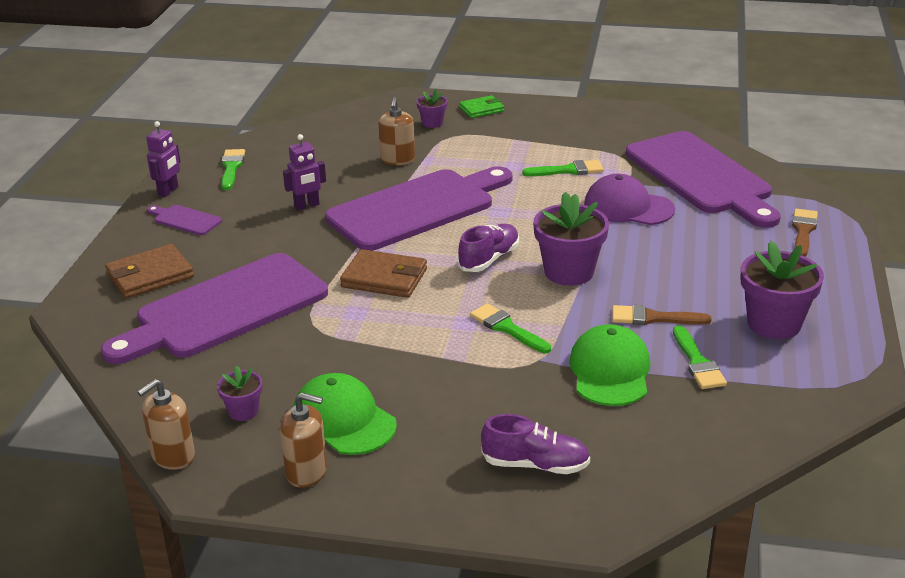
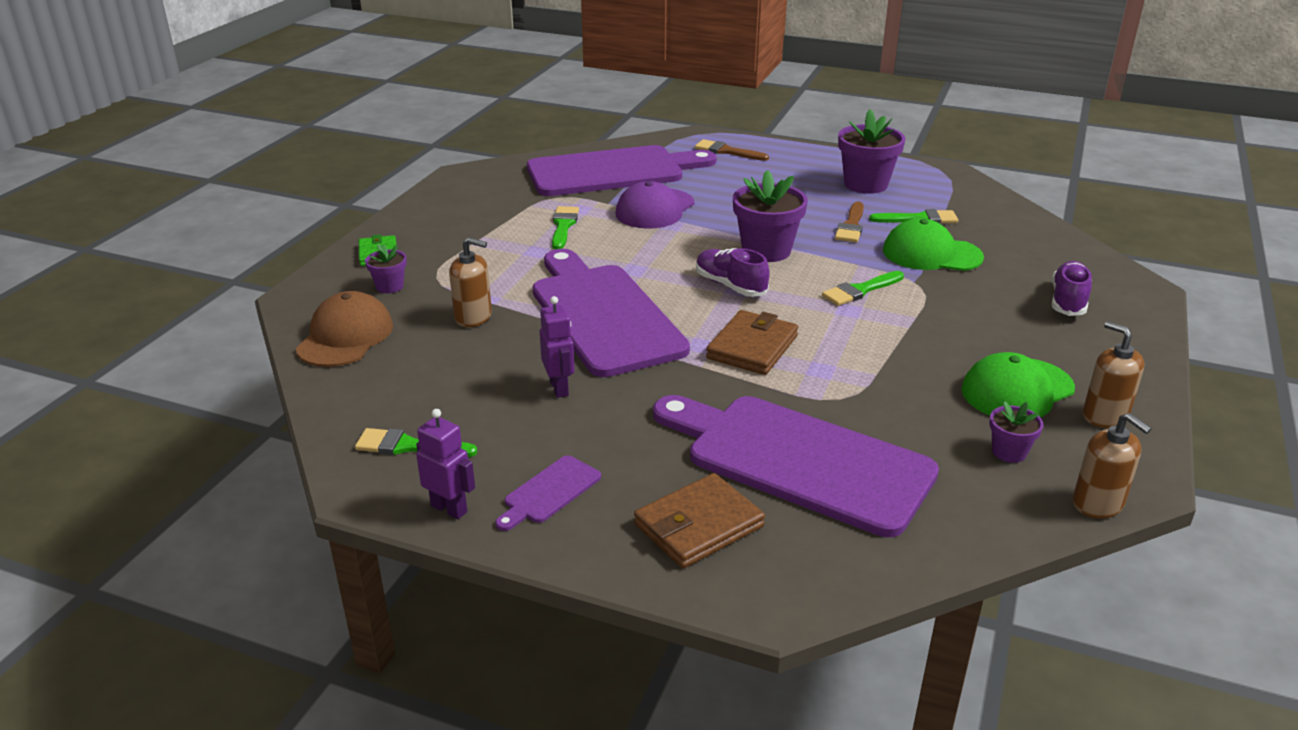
camera: 80 degrees left, 0 degrees up
purple cutting board [101,253,328,364] -> purple cutting board turned 150 degrees clockwise [653,395,939,537]
brown wallet [105,244,194,298] -> brown wallet turned 75 degrees clockwise [634,473,765,568]
brown soap dispenser [280,392,327,488] -> brown soap dispenser turned 60 degrees counterclockwise [1083,321,1144,428]
none -> brown cap [296,291,393,367]

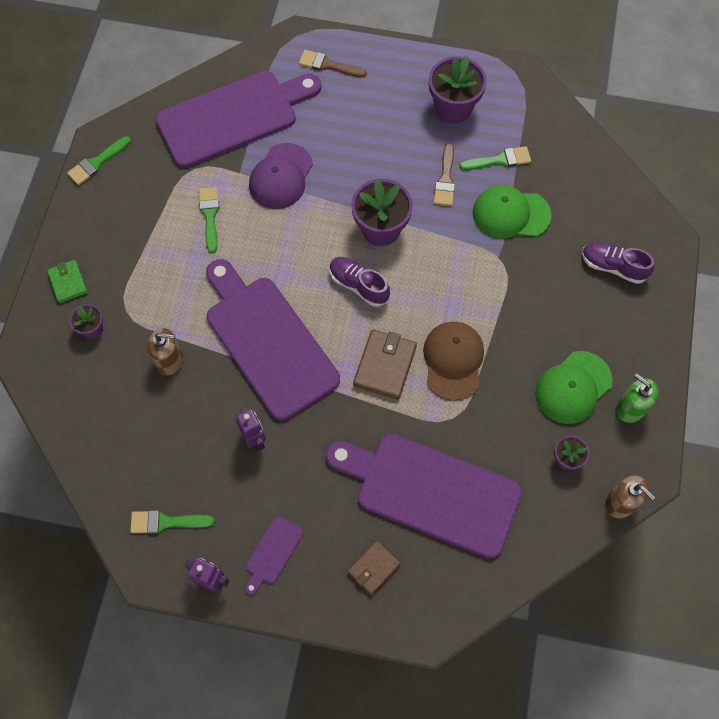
camera: 10 degrees left, 35 degrees up
brown cap [296,291,393,367] -> brown cap moved to [423,322,484,401]
brown wallet [634,473,765,568] -> brown wallet [347,540,400,595], size x0.65
green brush [822,271,904,306] -> green brush moved to [67,136,131,185]
purple shoe [1052,261,1092,316] -> purple shoe turned 75 degrees counterclockwise [582,242,655,284]
brown soap dispenser [1083,321,1144,428] -> green soap dispenser [616,373,659,423]

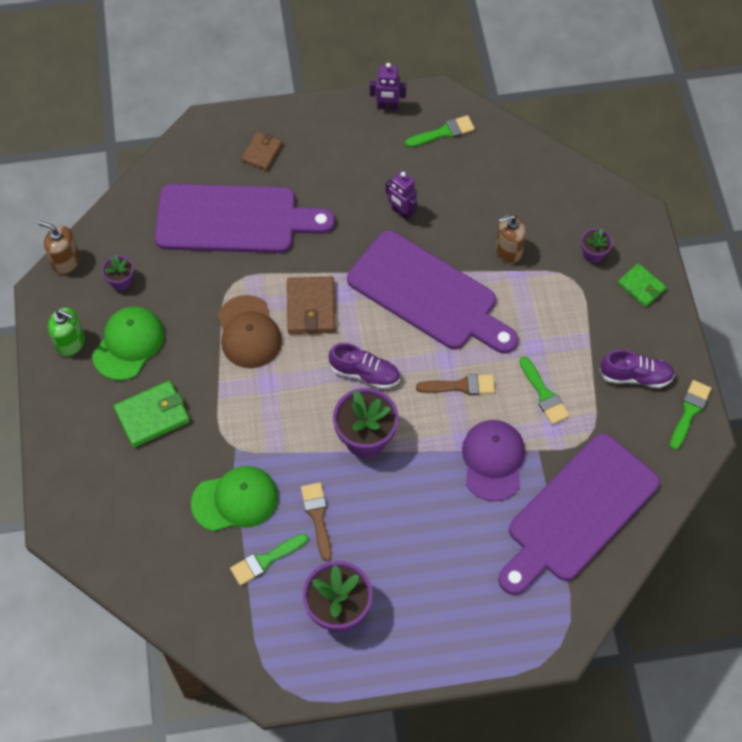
camera: 160 degrees right, 5 degrees down
purple cutting board [245,516,303,595] -> none
brown brush [299,50,367,77] -> brown brush moved to [416,374,495,395]
purple shoe [582,242,655,284] -> purple shoe moved to [599,350,675,388]
none -> green wallet [113,380,190,448]

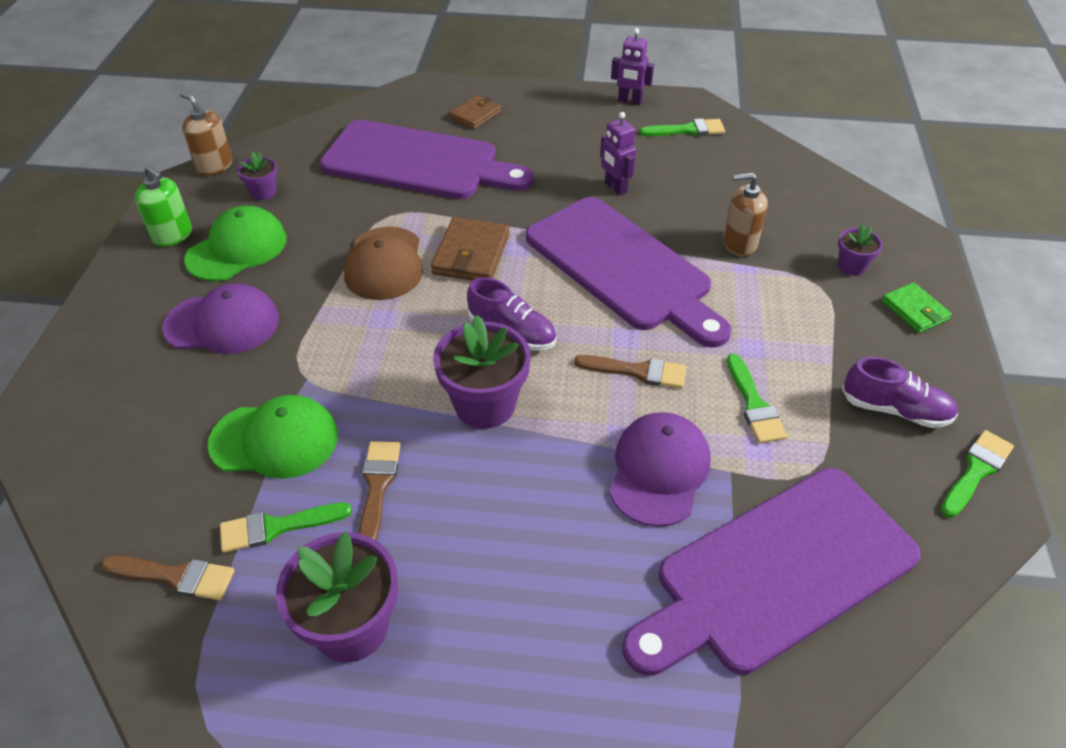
camera: 15 degrees right, 15 degrees down
green wallet [113,380,190,448] -> purple cap [162,283,279,354]
none -> brown brush [101,555,235,600]

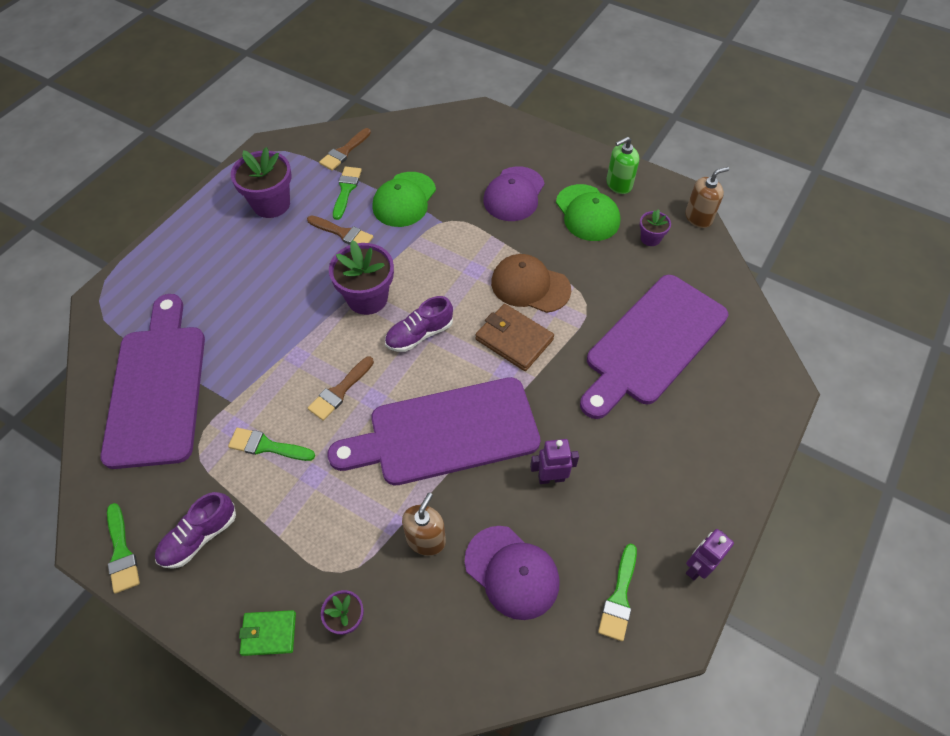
camera: 115 degrees right, 10 degrees up
brown wallet [450,95,501,129] -> none
purple cap [609,412,711,527] -> purple cap moved to [465,526,560,620]

